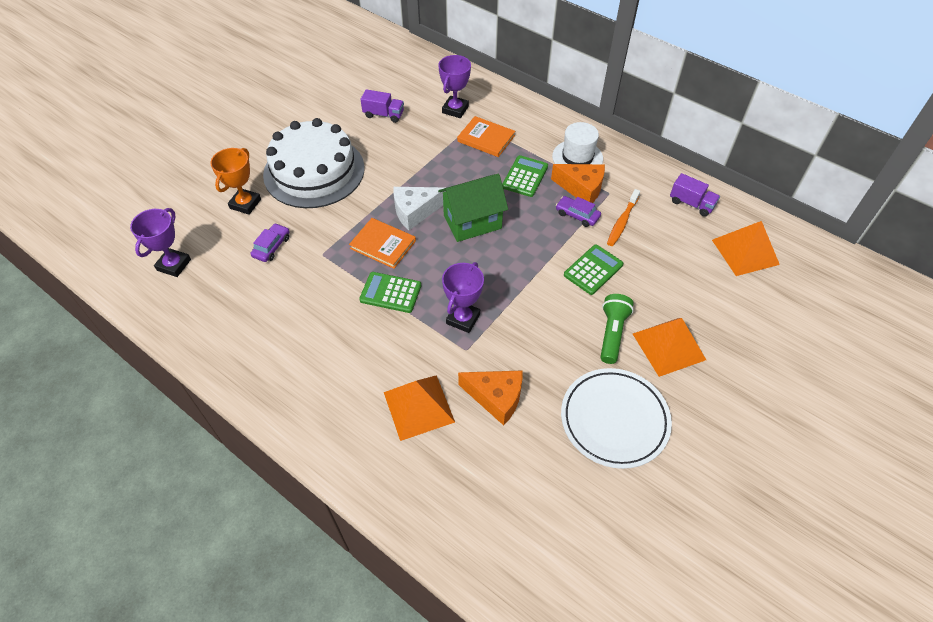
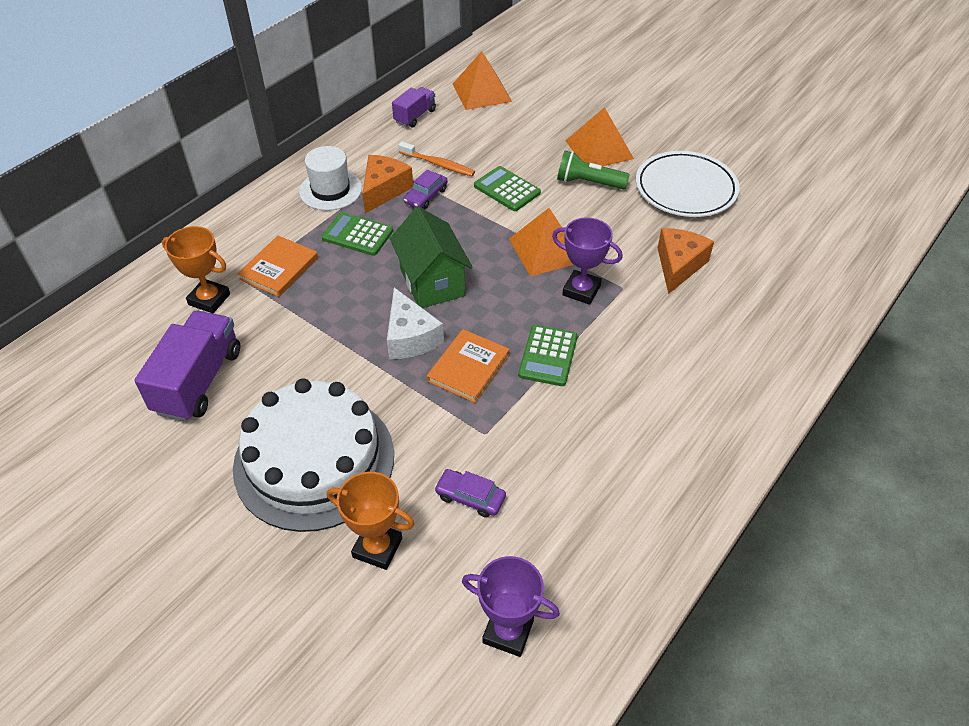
camera: 90 degrees left, 5 degrees down
purple truck [360,89,404,123] -> purple truck [134,311,240,421], size x1.76
orange pyramid [384,375,455,441] -> orange pyramid moved to [509,208,574,276]
purple trophy [438,55,471,118] -> orange trophy [162,226,230,313]

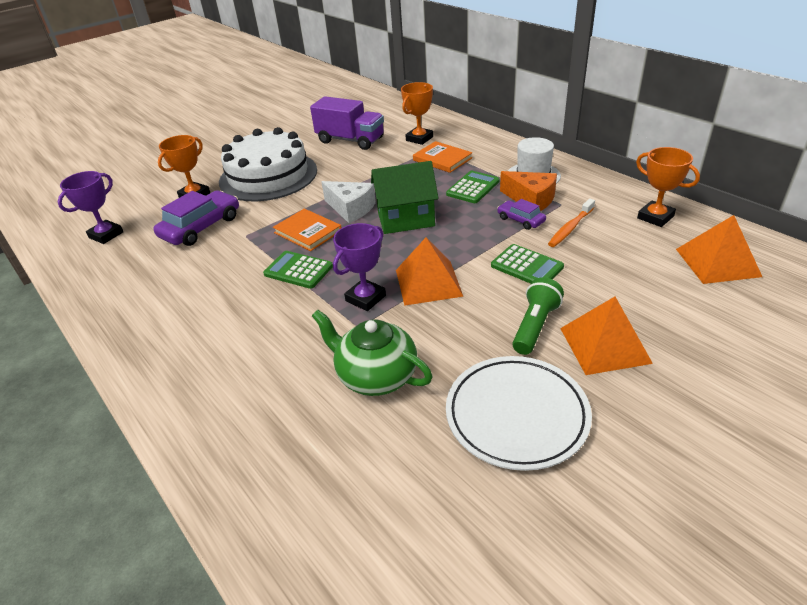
camera: 105 degrees right, 10 degrees down
white cheese [387,287,444,359] -> white cheese turned 135 degrees counterclockwise [321,181,376,223]
purple truck [392,87,436,128] -> orange trophy [636,147,700,227]
purple car [434,469,506,518] -> purple car [153,190,239,246], size x1.83
green calculator [474,166,541,211] -> green calculator turned 75 degrees clockwise [491,244,564,284]
orange cheese [658,228,714,294] -> green teapot [312,310,433,396]

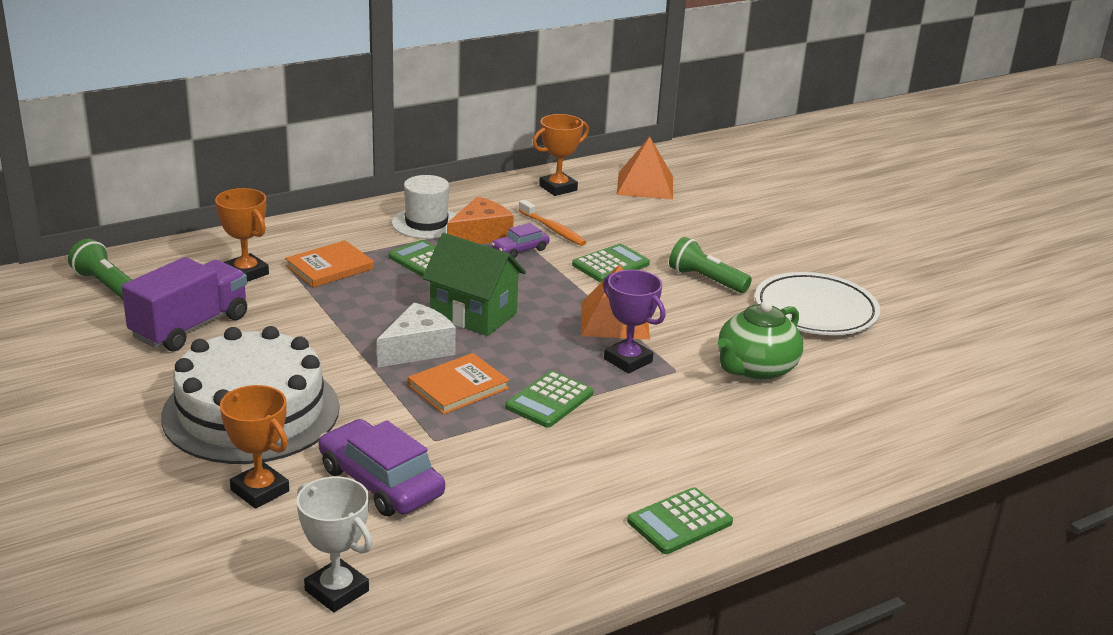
camera: 85 degrees left, 10 degrees down
purple trophy [58,171,124,244] -> white trophy [296,477,372,612]
green house [371,161,439,234] -> green house turned 60 degrees counterclockwise [422,233,526,336]
orange pyramid [560,297,653,375] -> none
none -> green flashlight [68,239,132,299]
none -> green calculator [627,487,733,554]

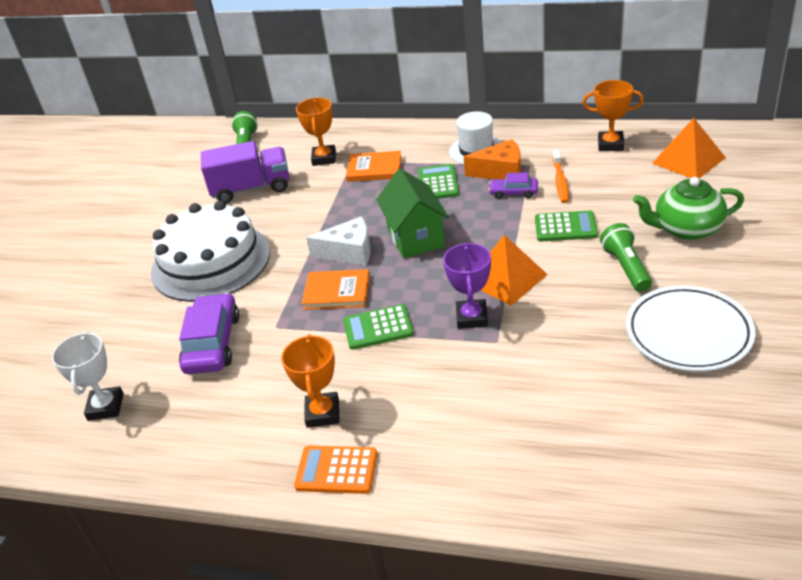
camera: 50 degrees right, 10 degrees up
orange trophy [220,385,289,509] -> orange trophy moved to [281,334,340,428]
green calculator [627,487,733,554] -> orange calculator [294,446,377,494]
green teapot [718,300,803,381] -> green teapot moved to [633,177,744,240]

